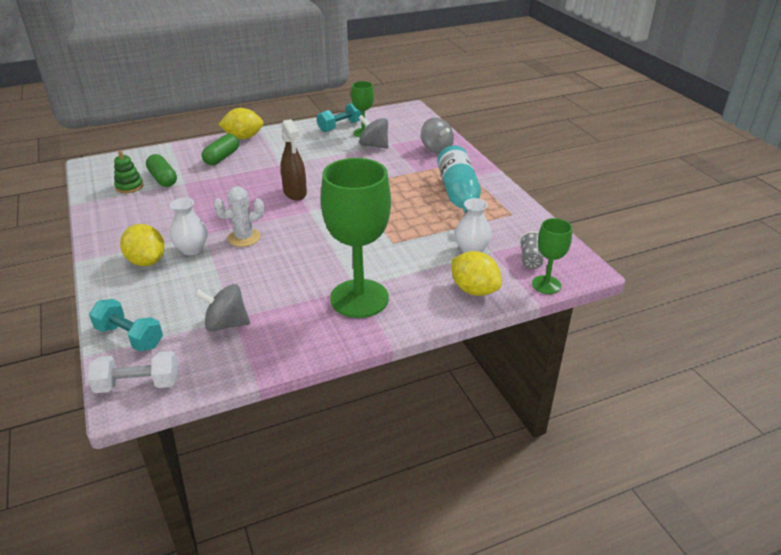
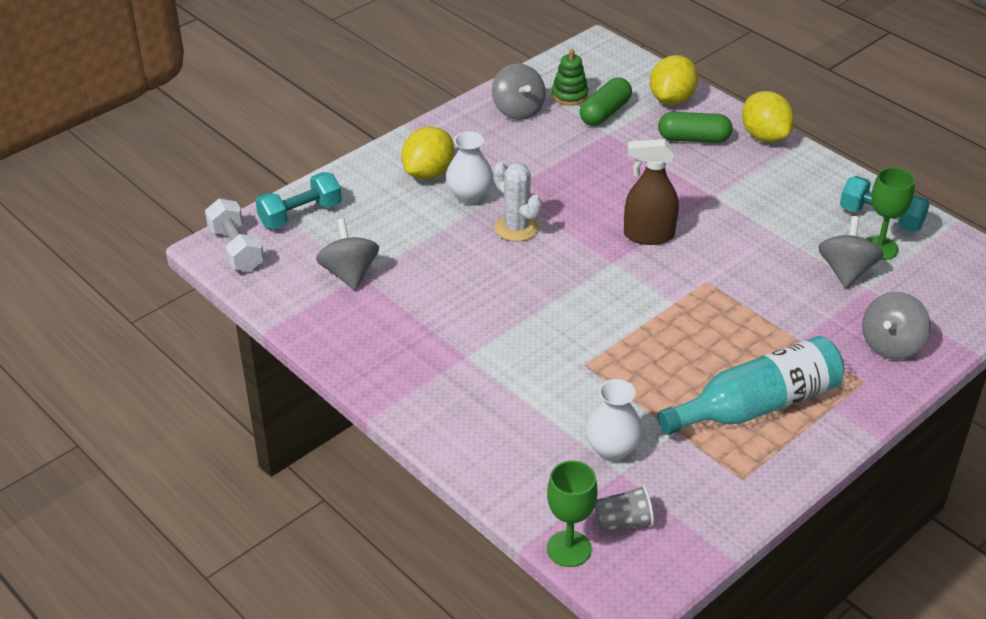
camera: 70 degrees right, 5 degrees up
turquoise dumbbell [89,299,163,351] -> turquoise dumbbell turned 45 degrees clockwise [256,172,342,229]
brown spray bottle [281,119,307,201] -> brown spray bottle turned 45 degrees clockwise [624,139,679,245]
green goblet [321,158,391,318] -> none
yellow lemon [451,251,502,296] -> yellow lemon moved to [650,55,698,105]
none -> grey spinning top [492,63,546,120]

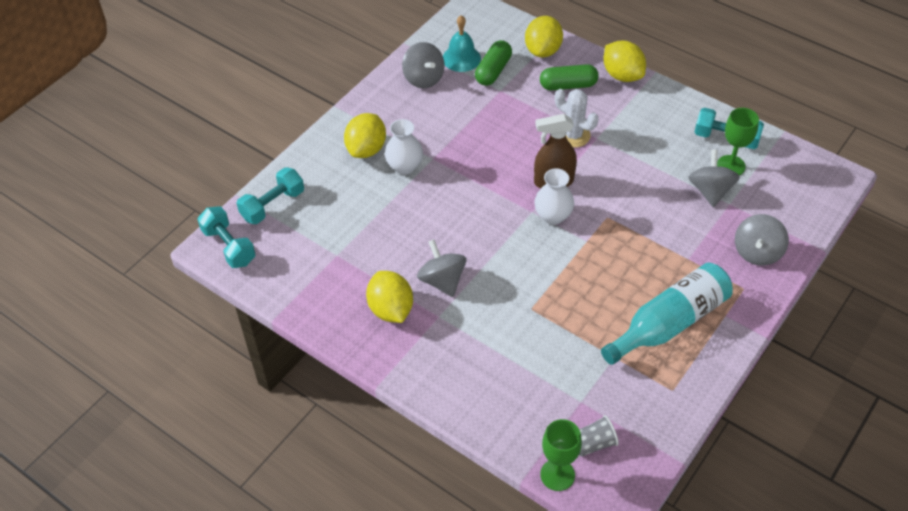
camera: 10 degrees left, 10 degrees up
white dumbbell [205,198,264,272] -> turquoise dumbbell [197,206,256,268]
grey spinning top [316,218,379,290] -> grey spinning top moved to [417,239,467,297]
white cactus [493,162,542,242] -> white cactus moved to [555,89,598,148]
green stacking toy [552,49,588,106] -> turquoise bell [443,15,481,72]
white vase [585,379,643,462] -> white vase moved to [534,168,574,225]
none -> yellow lemon [366,271,413,323]

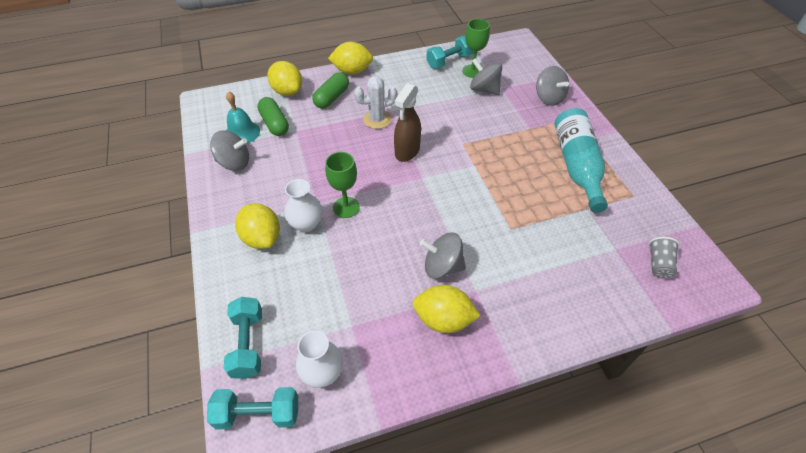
camera: 55 degrees left, 0 degrees up
white vase [534,168,574,225] -> white vase moved to [296,330,343,388]
green goblet [540,419,582,491] -> green goblet moved to [325,152,360,218]

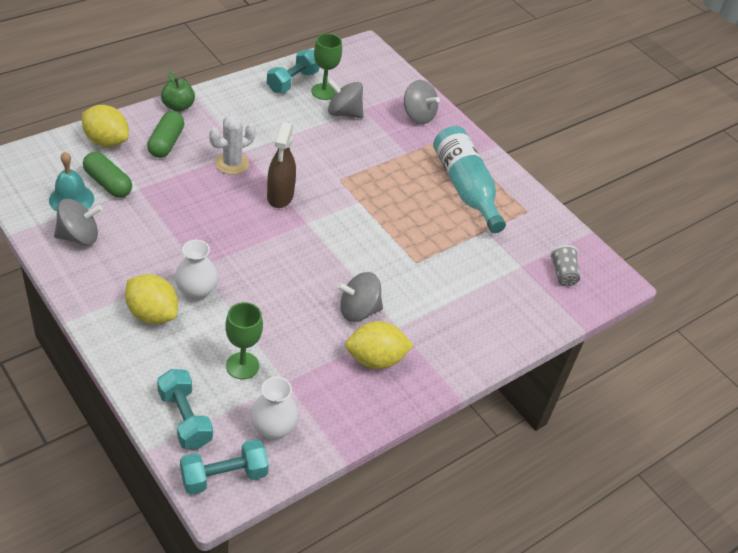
camera: 25 degrees left, 5 degrees down
green goblet [325,152,360,218] -> green goblet moved to [225,302,263,379]
yellow lemon [328,42,373,75] -> green apple [161,72,195,112]

